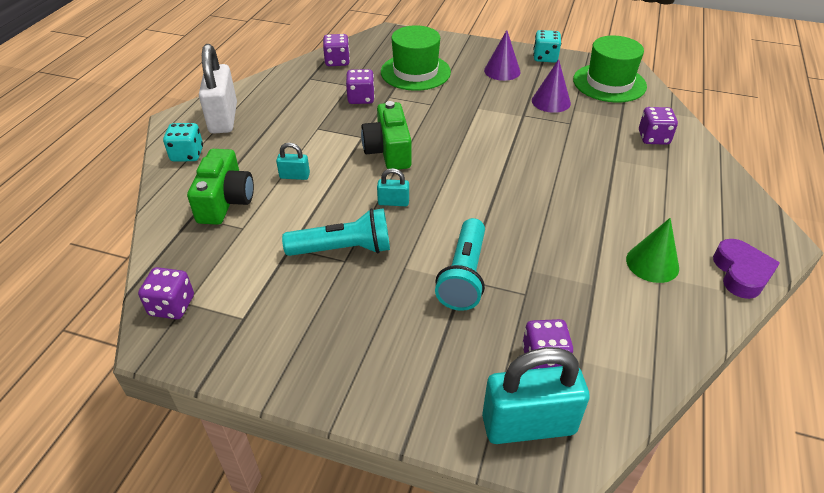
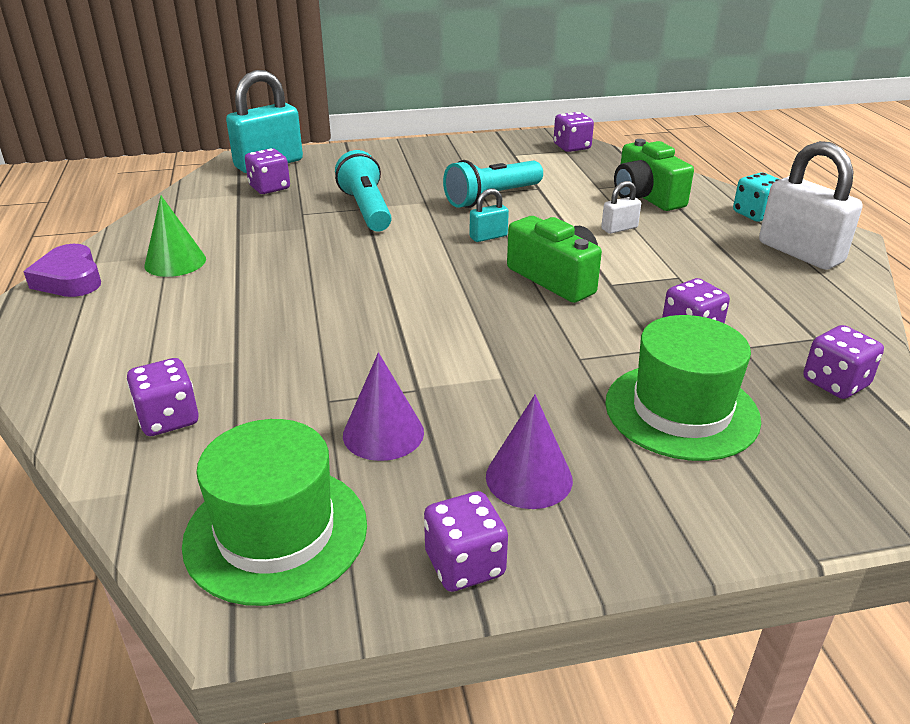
camera: 150 degrees right, 10 degrees down
turquoise padlock [276,143,310,180] -> white padlock [601,181,641,234]
turquoise dice [533,30,561,63] -> purple dice [424,491,508,592]

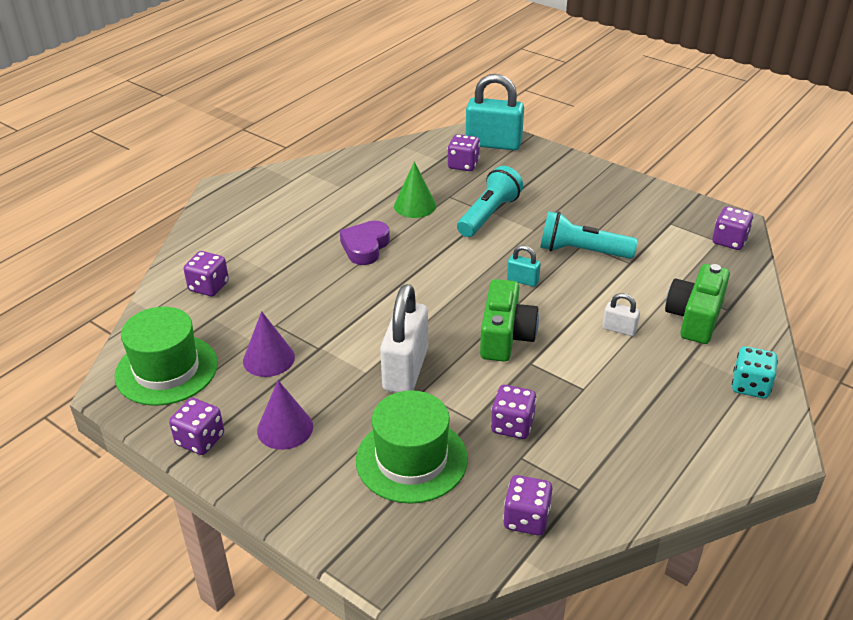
camera: 50 degrees right, 5 degrees up
purple heart [24,244,101,297] -> purple heart moved to [340,221,390,265]
green cone [145,196,206,277] -> green cone moved to [394,162,436,218]
white padlock [759,141,862,270] -> white padlock moved to [380,284,428,393]

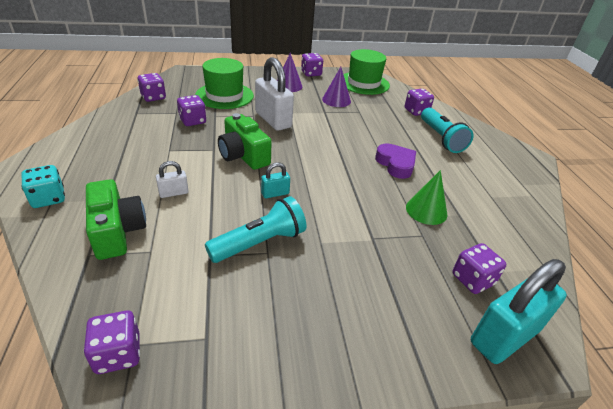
camera: 130 degrees right, 0 degrees up
turquoise flashlight [457,166,523,237] -> turquoise flashlight moved to [421,107,474,153]

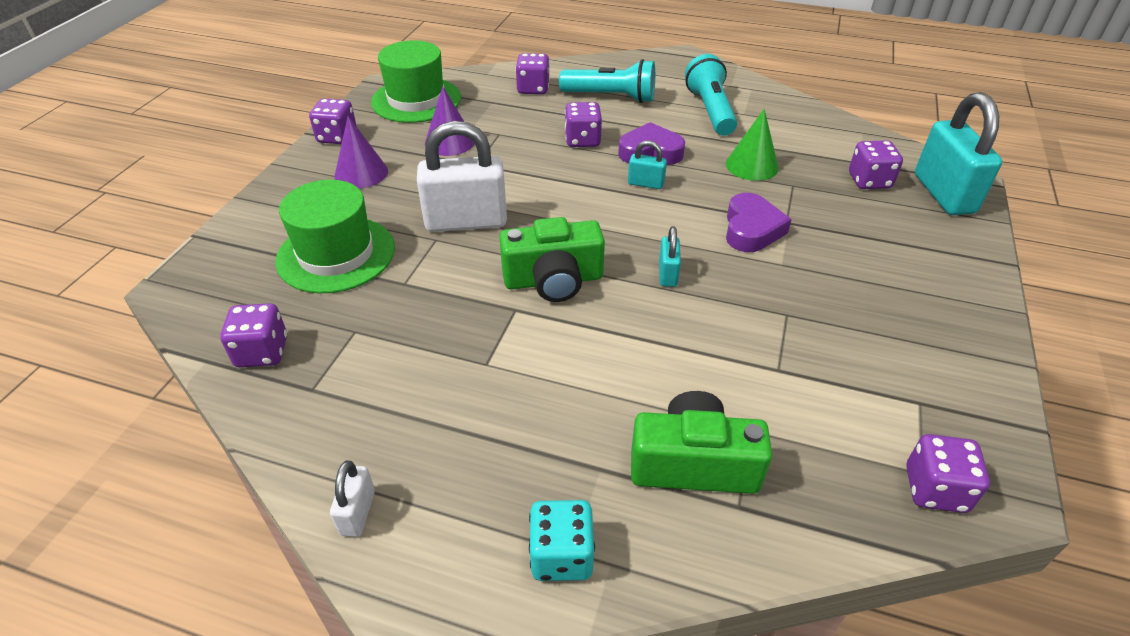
camera: 60 degrees left, 5 degrees up
white padlock [156,161,188,198] -> white padlock moved to [330,461,375,537]
purple dice [177,95,206,126] -> purple dice moved to [565,102,602,147]
turquoise flashlight [205,196,307,263] -> turquoise flashlight moved to [685,54,737,136]
none -> turquoise padlock [628,140,667,189]
none -> purple heart [726,193,792,252]

